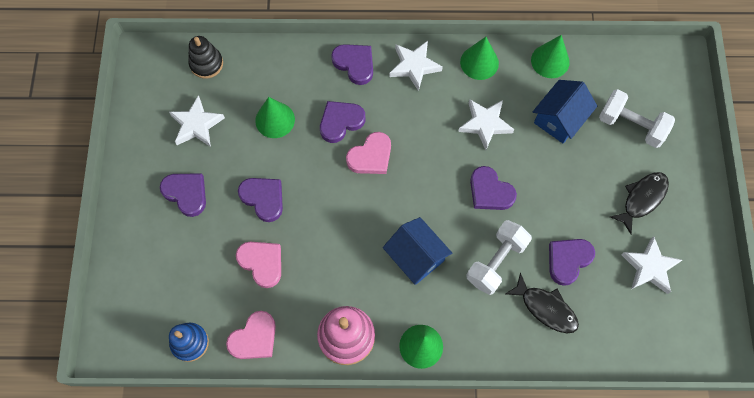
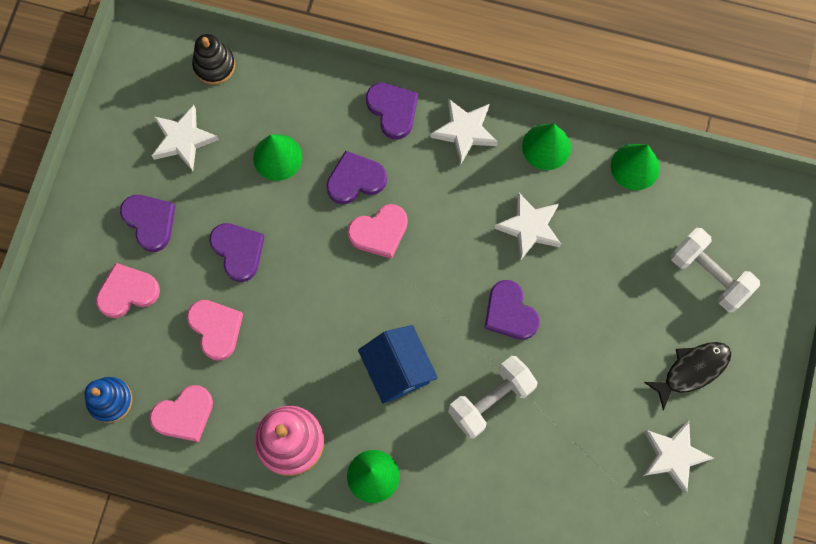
camera: 15 degrees right, 5 degrees up
black fish [505,272,579,333] -> none
blue house [533,80,597,143] -> none
purple heart [549,239,595,286] -> none
none -> pink heart [96,263,160,318]

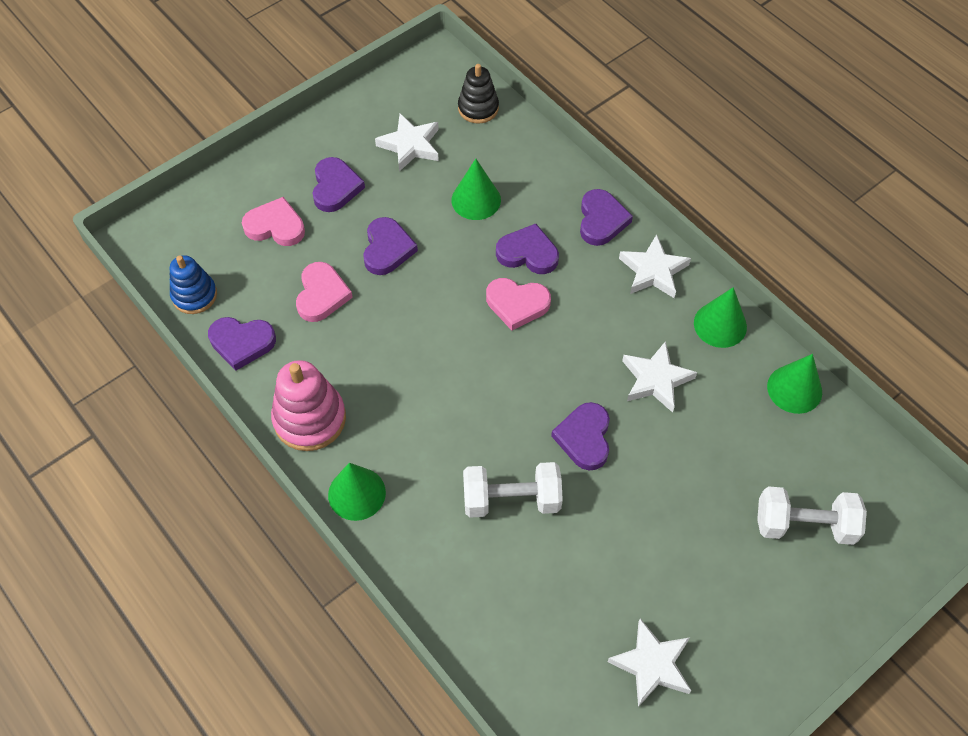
camera: 35 degrees right, 15 degrees down
pink heart [149,385,213,442] -> purple heart [208,317,276,371]
blue house [358,325,438,404] -> none
black fish [644,342,731,410] -> none
white dumbbell [671,228,760,312] -> white dumbbell turned 75 degrees counterclockwise [757,486,867,545]

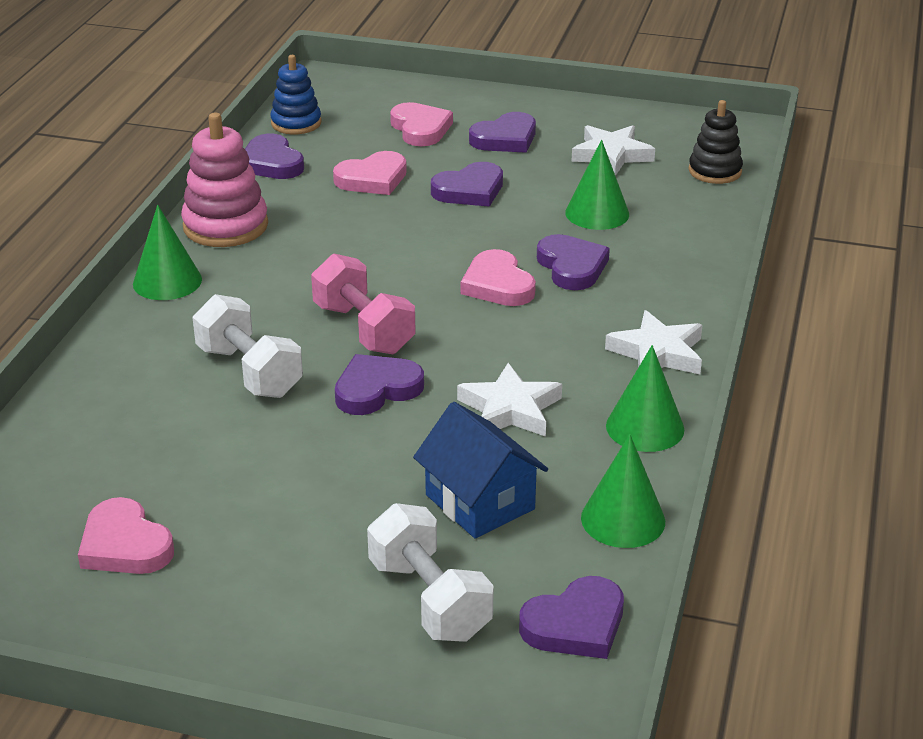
camera: 55 degrees right, 25 degrees down
purple heart [580,189,633,246] -> purple heart moved to [519,576,624,659]
white star [607,618,691,707] -> pink heart [78,497,174,574]
none -> pink dumbbell [311,253,416,354]
none -> blue house [413,402,548,539]

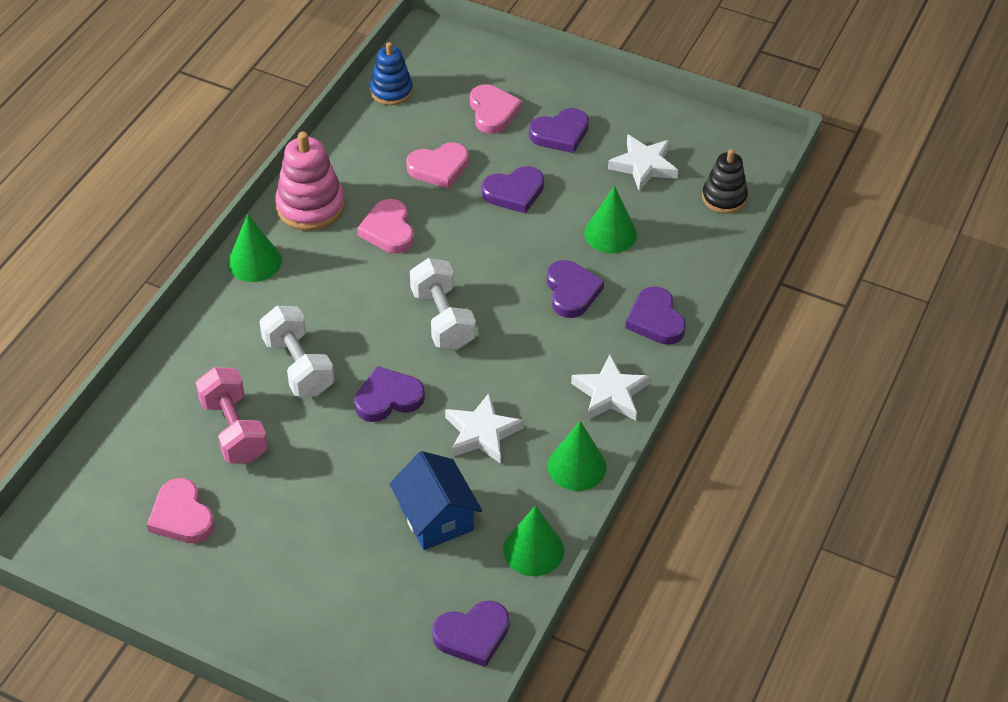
camera: 10 degrees right, 15 degrees up
purple heart [245,133,304,179] -> purple heart moved to [625,286,686,345]
pink dumbbell [311,253,416,354] -> pink dumbbell moved to [196,367,268,463]
white dumbbell [367,503,494,642] -> white dumbbell moved to [410,258,476,350]
pink heart [461,249,536,306] -> pink heart moved to [357,199,414,254]

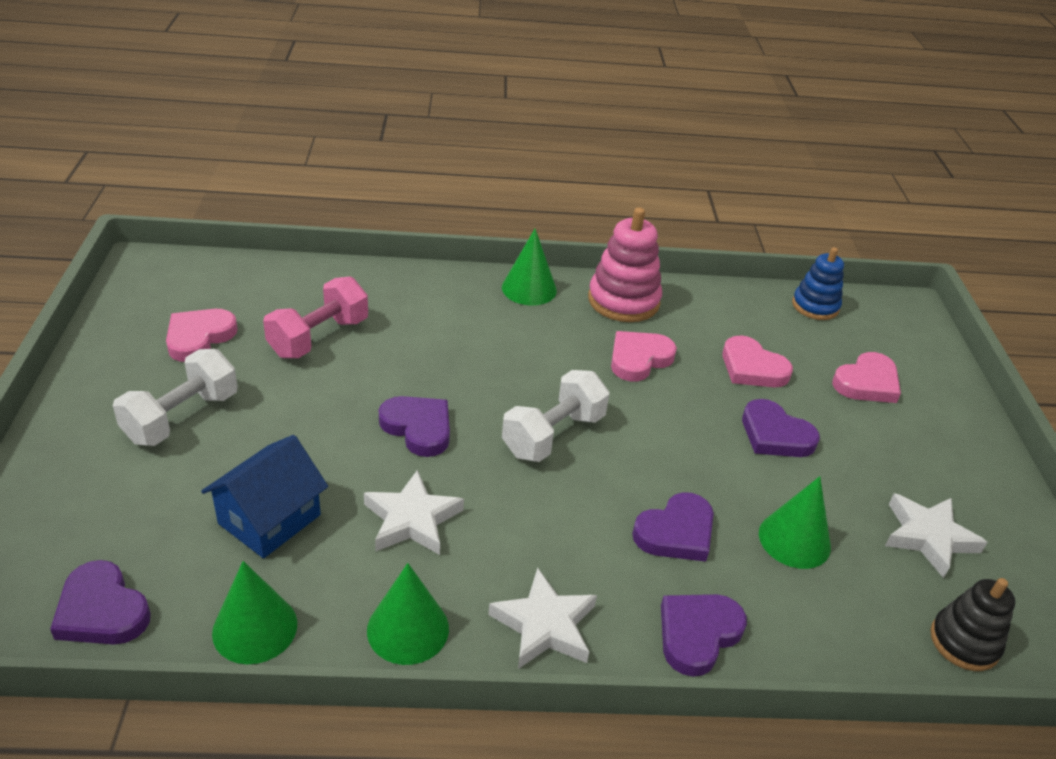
camera: 60 degrees right, 10 degrees down
white dumbbell [259,306,334,397] -> white dumbbell moved to [113,349,238,446]
purple heart [529,108,589,153] -> none

